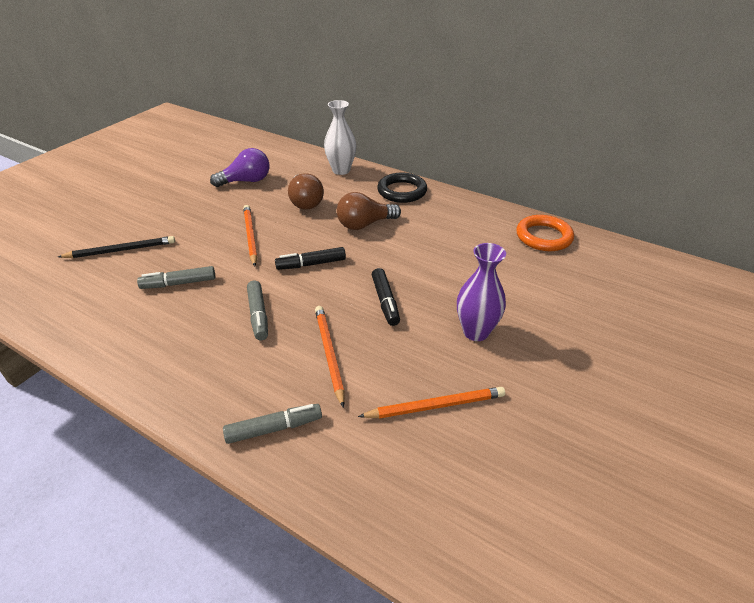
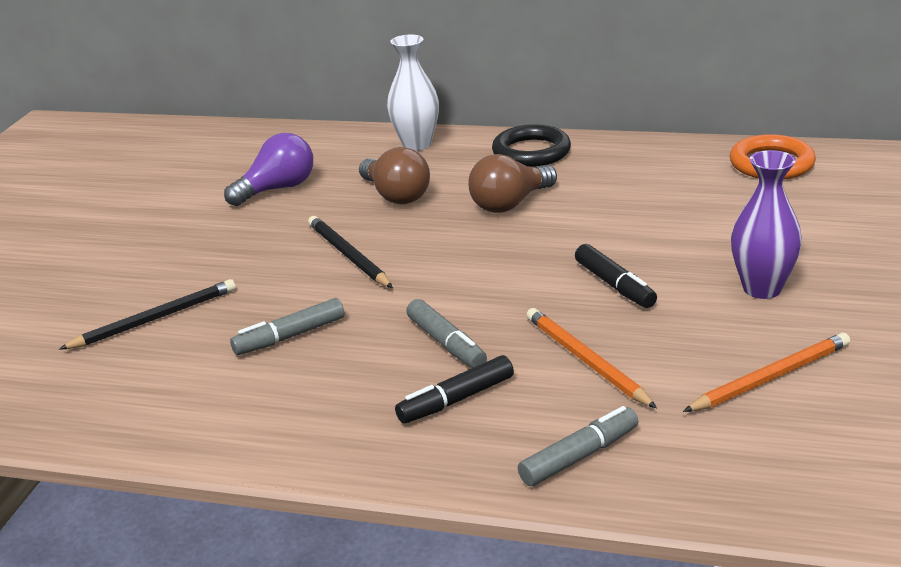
camera: 15 degrees left, 10 degrees down
orange pencil [243,205,257,266] -> black pencil [308,216,393,288]
black marker [275,247,346,270] -> black marker moved to [395,355,514,423]

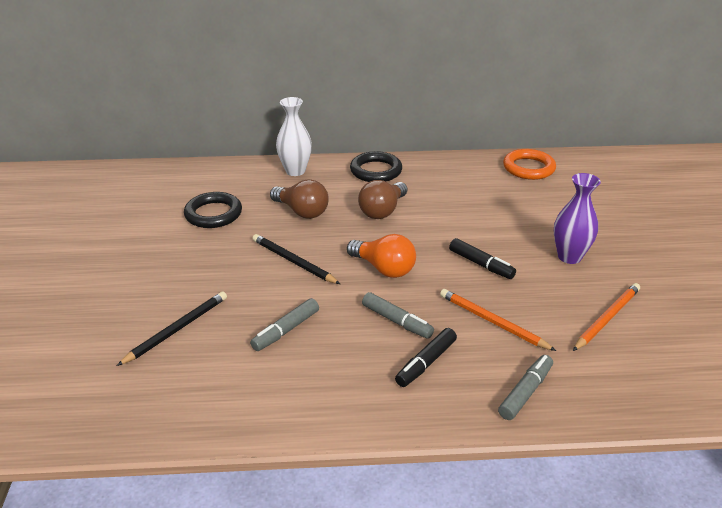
camera: 20 degrees left, 5 degrees up
purple light bulb [224,133,313,206] -> black ring [184,192,242,228]
none -> orange light bulb [347,234,416,278]

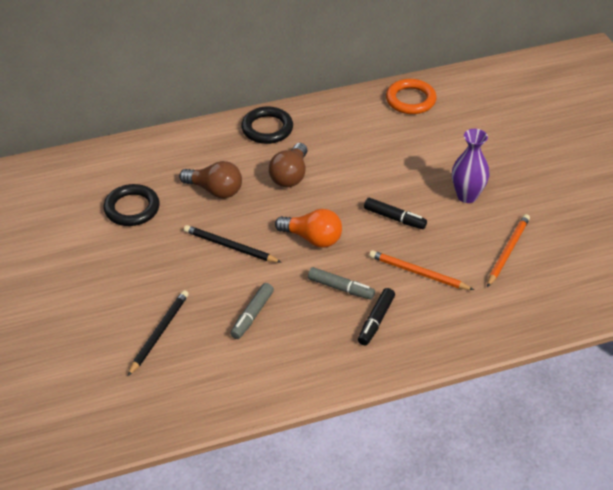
camera: 15 degrees left, 10 degrees up
white vase [276,97,312,176] -> none
grey marker [498,355,553,420] -> none

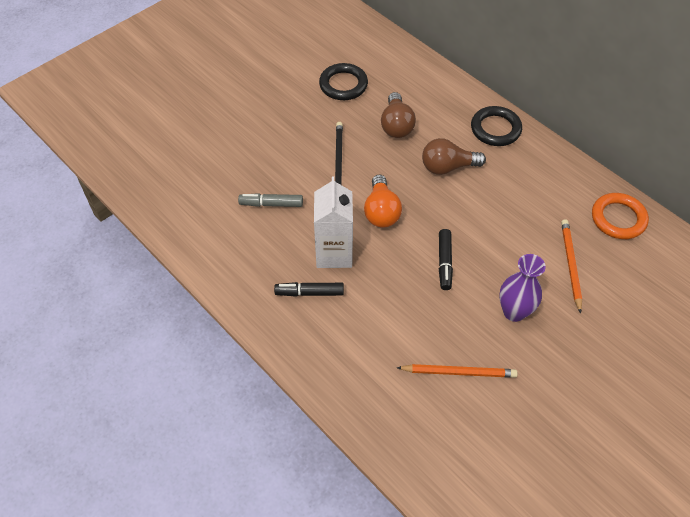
camera: 65 degrees right, 10 degrees up
black pencil [128,290,189,376] -> none
grey marker [308,267,375,300] -> white carton [314,176,353,268]
orange pencil [369,250,474,290] -> orange pencil moved to [561,219,582,314]

